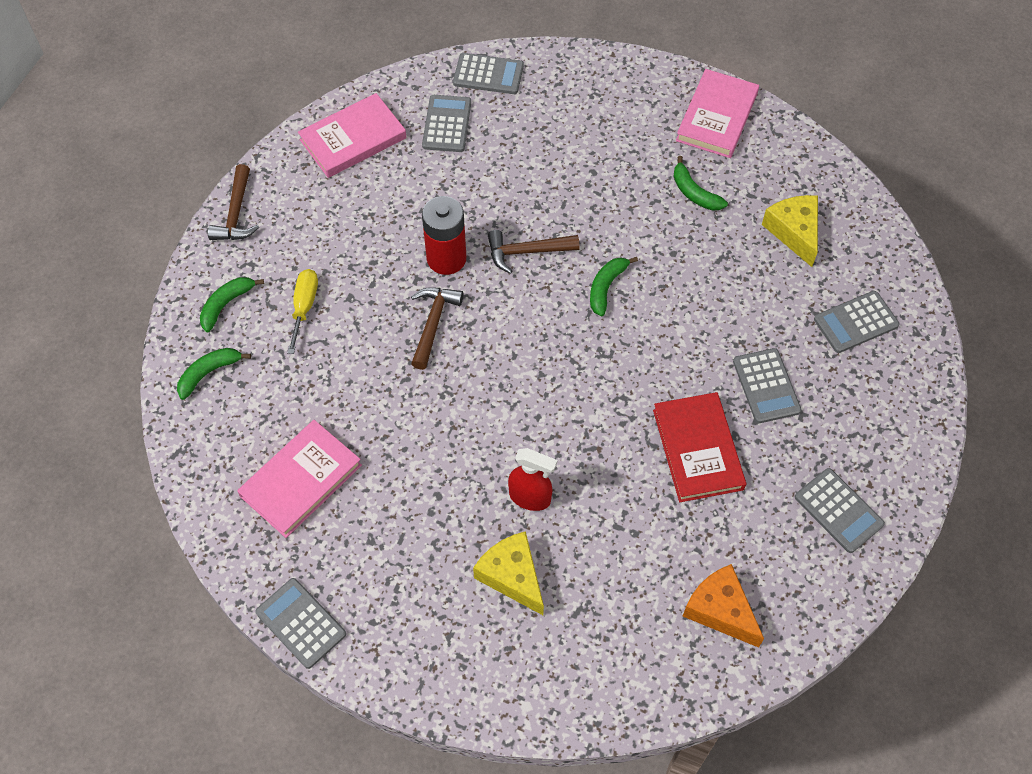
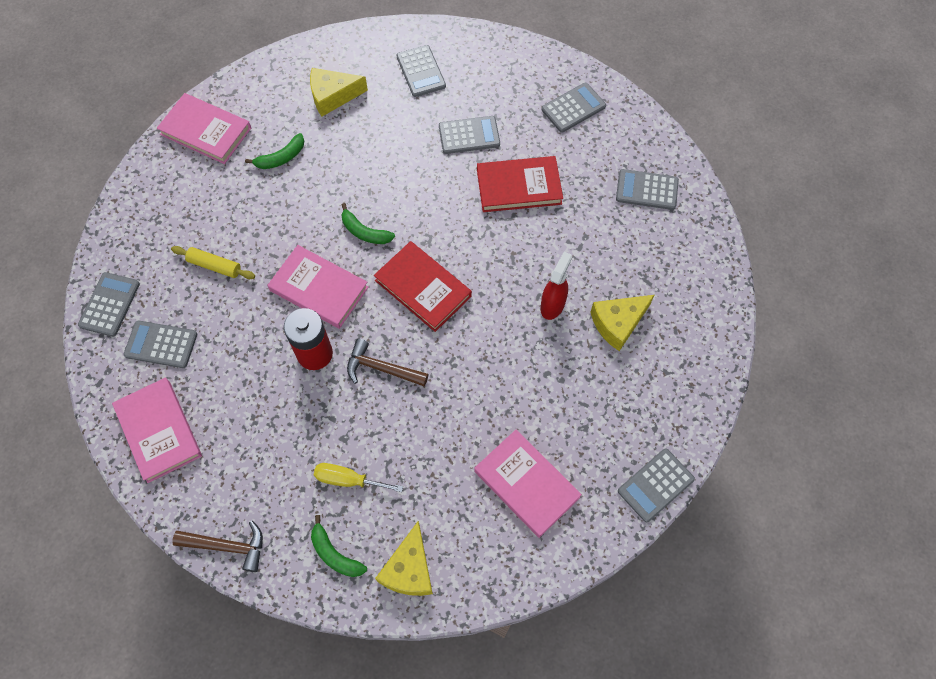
camera: 85 degrees left, 5 degrees up
green banana [177,348,251,400] -> yellow cheese [375,521,433,596]
brown hammer [488,230,580,274] -> pink book [267,245,369,329]
orange cheese [683,564,764,648] -> grey calculator [616,169,679,210]
none -> yellow rolling pin [171,246,255,279]
none -> red book [374,241,472,332]

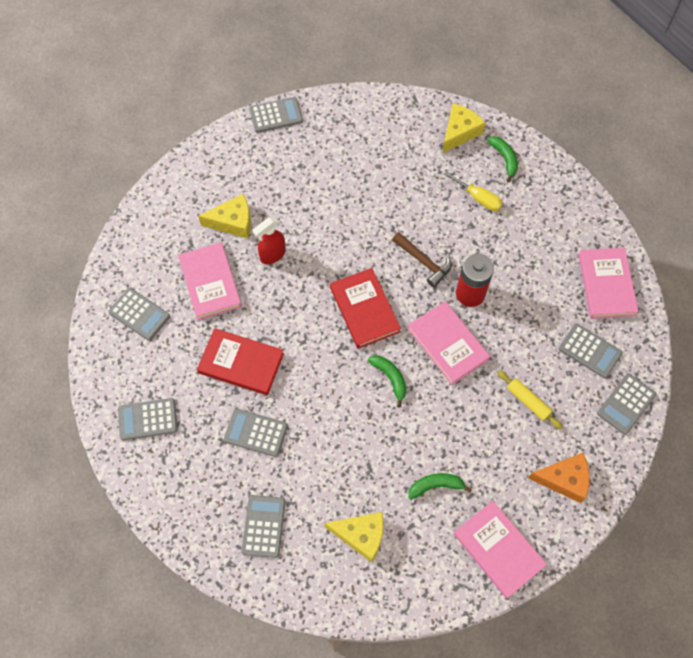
camera: 155 degrees left, 0 degrees up
brown hammer [172,521,263,572] -> none
pink book [474,430,582,538] -> pink book moved to [178,242,242,320]
none -> orange cheese [528,453,590,503]

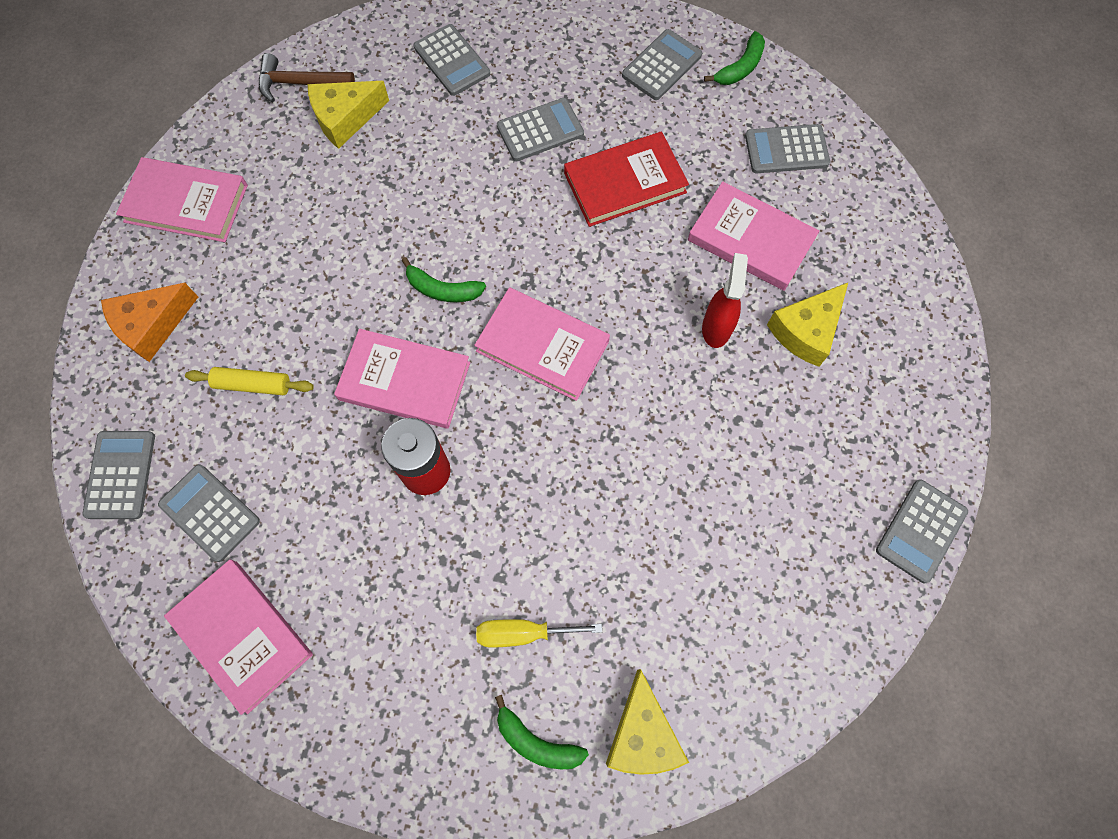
camera: 140 degrees right, 5 degrees up
red book [330,268,401,349] -> pink book [474,287,610,401]
brown hammer [392,232,452,287] -> brown hammer moved to [259,53,355,102]
green banana [408,473,472,499] -> green banana moved to [704,31,765,85]
grey calculator [559,324,623,378] -> grey calculator turned 45 degrees clockwise [158,464,260,562]

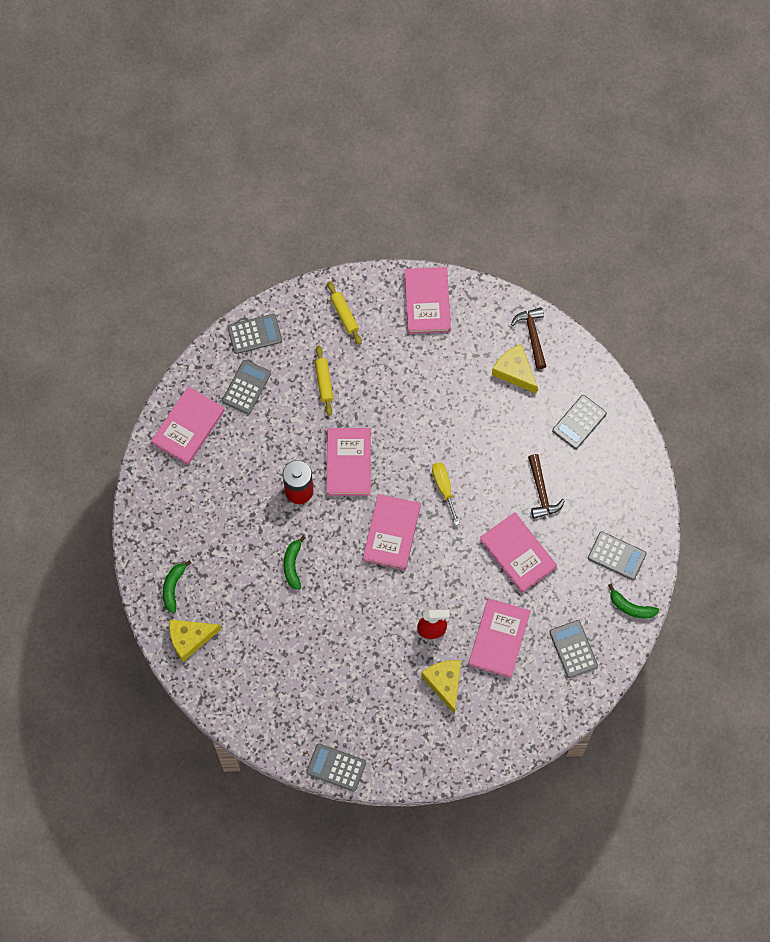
camera: 75 degrees right, 0 degrees up
orange cheese [101,283,198,362] -> yellow rolling pin [327,281,362,345]
green banana [401,257,486,302] -> green banana moved to [283,536,306,590]
yellow screwdriver [476,619,602,648] -> yellow screwdriver moved to [432,462,460,525]
grey calculator [497,98,584,161] -> brown hammer [528,454,565,519]
red book [564,132,689,227] -> pink book [480,512,557,593]
yellow cheese [767,283,848,367] -> yellow cheese turned 45 degrees clockwise [421,660,461,714]

